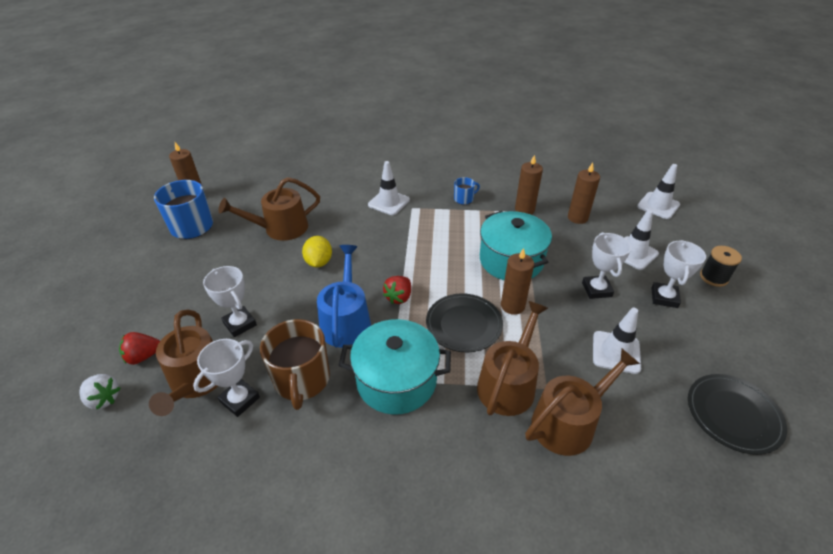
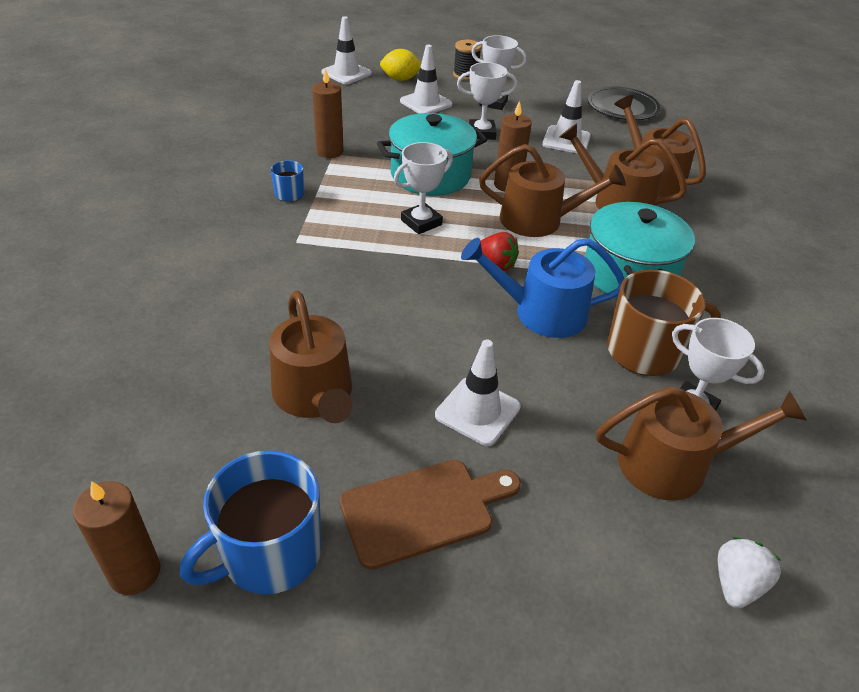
camera: 90 degrees left, 0 degrees up
red strawberry [119,332,160,365] -> none
white trophy [203,266,257,337] -> white trophy moved to [394,142,453,234]
yellow lemon [302,236,332,267] -> yellow lemon moved to [380,49,421,81]
white traffic cone [368,161,410,215] -> white traffic cone moved to [435,339,521,446]
black plate [426,293,503,352] -> brown watering can [479,144,626,237]
brown candle [568,163,600,224] -> none
none -> brown cutting board [340,460,521,570]

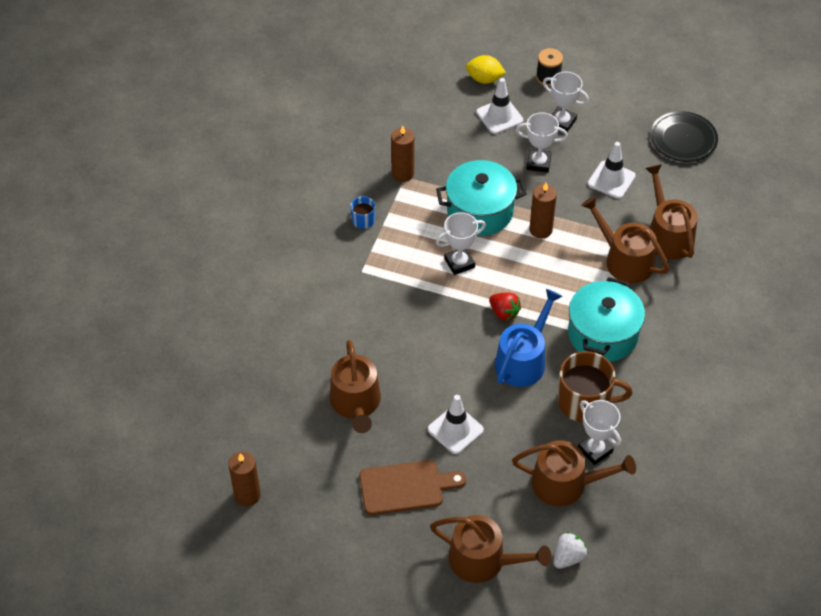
camera: 15 degrees right, 10 degrees up
blue mug [180,450,322,594] -> none
white traffic cone [321,16,372,84] -> none
blue watering can [461,238,624,338] -> blue watering can turned 105 degrees clockwise [495,289,562,387]
brown watering can [479,144,626,237] -> brown watering can moved to [430,515,551,583]

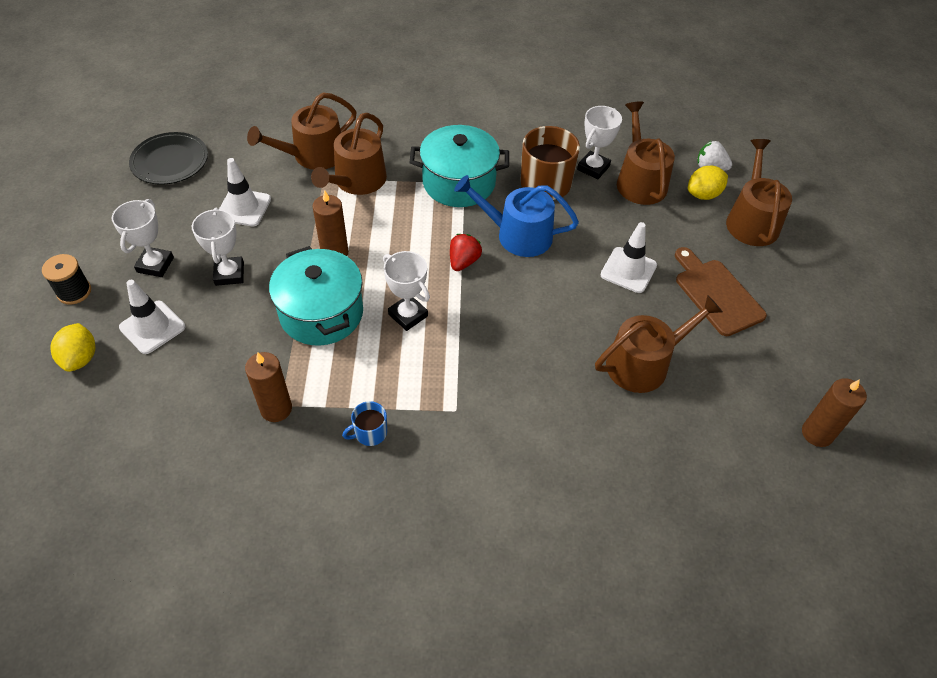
camera: 110 degrees left, 0 degrees up
none -> yellow lemon [688,166,728,200]

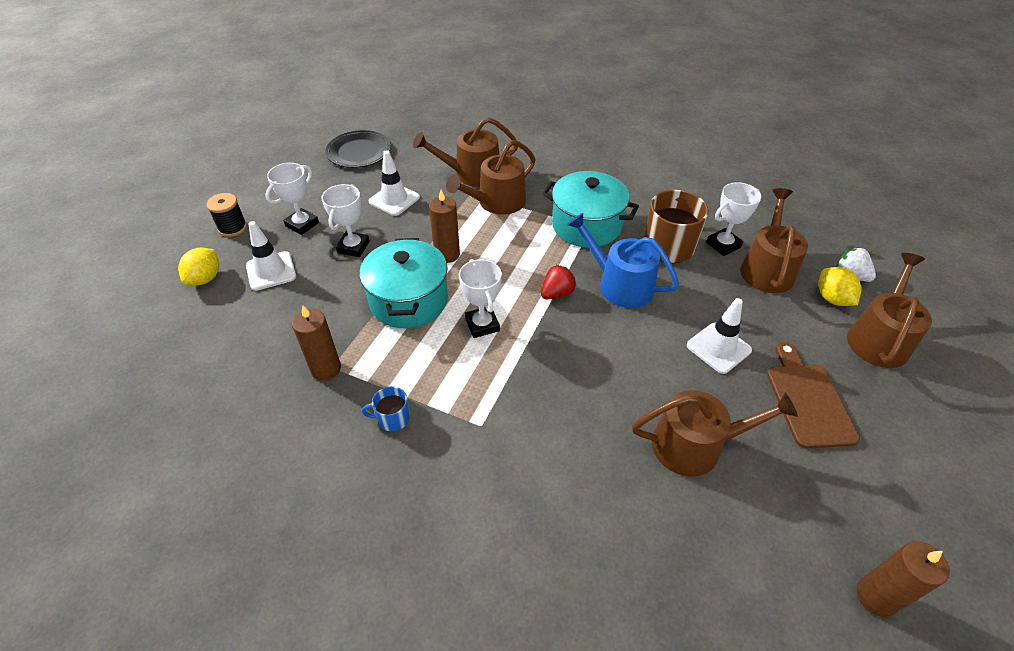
camera: 25 degrees right, 5 degrees down
yellow lemon [688,166,728,200] -> yellow lemon turned 75 degrees clockwise [818,267,862,306]

